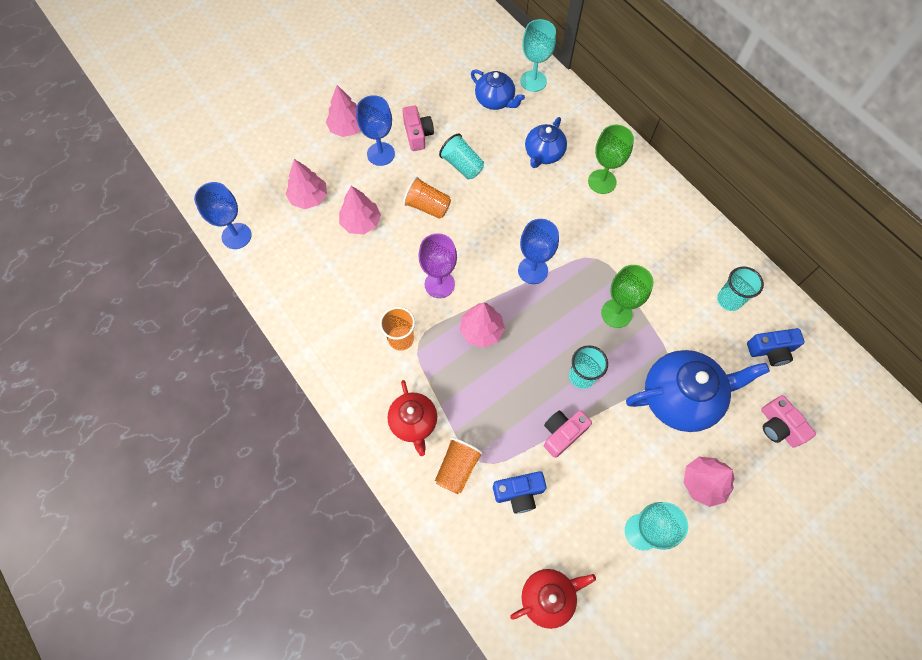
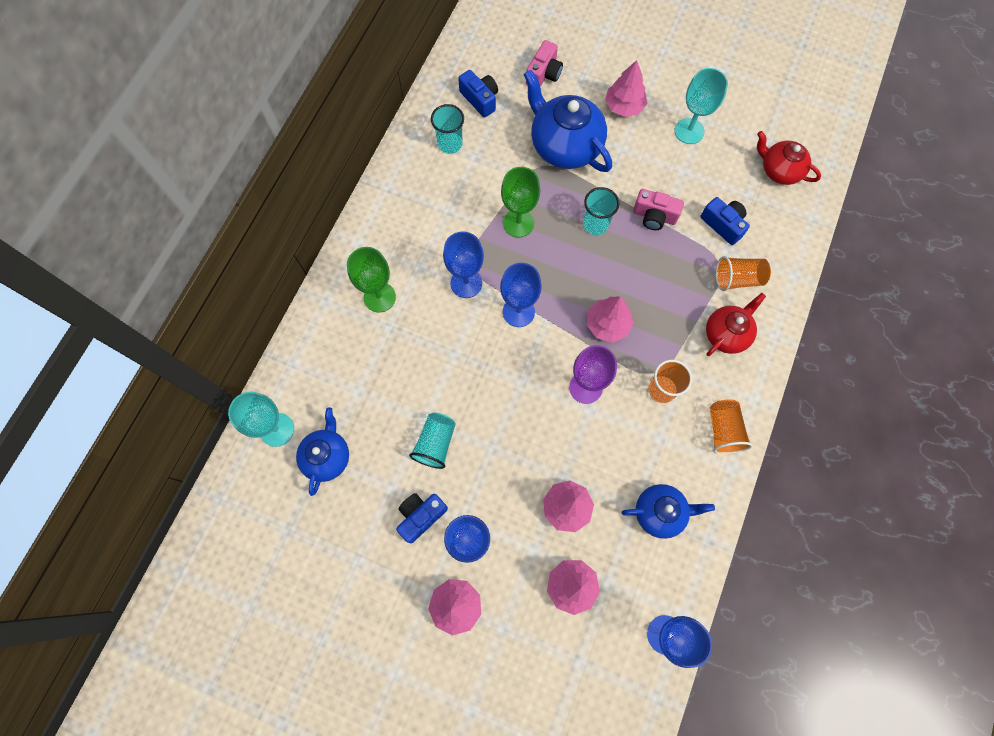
camera: 120 degrees left, 5 degrees up
pink camera [402,105,434,151] -> blue camera [396,493,448,543]
orange cup [403,177,451,219] -> orange cup moved to [710,399,753,454]
blue teapot [525,117,567,168] -> blue teapot moved to [622,484,715,539]
none -> blue goblet [443,231,484,298]

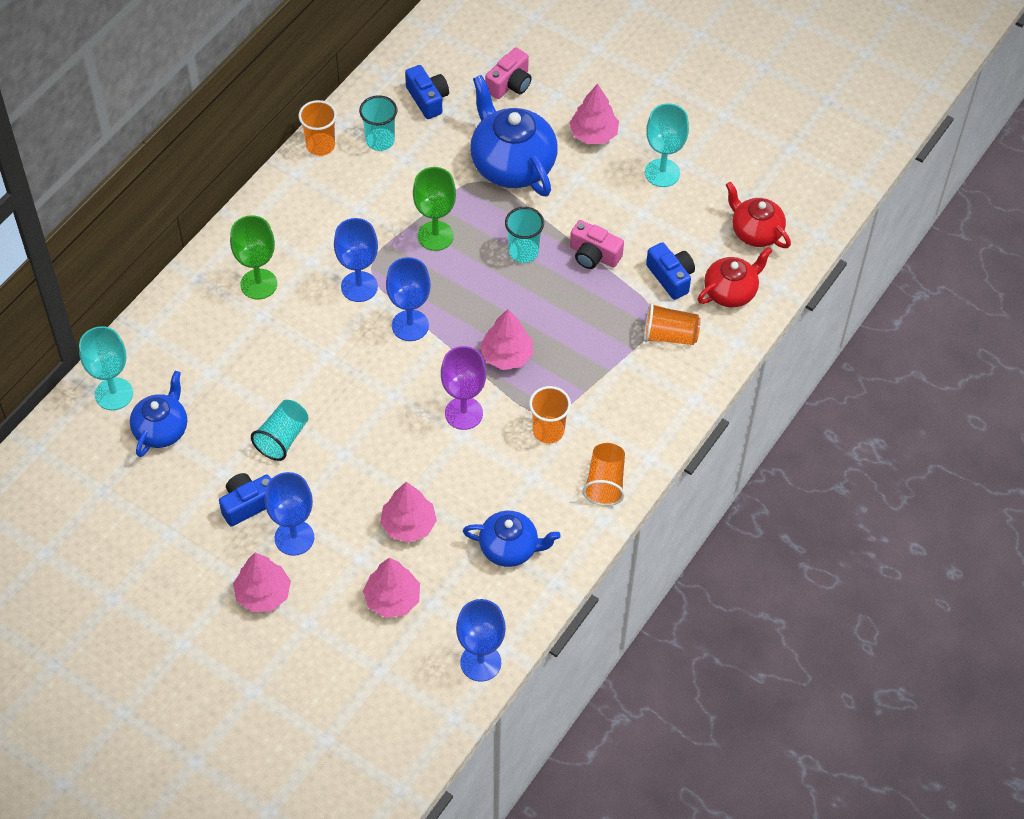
camera: 10 degrees right, 15 degrees down
red teapot [706,293,766,356] -> red teapot moved to [698,247,772,307]
none -> orange cup [298,100,337,156]

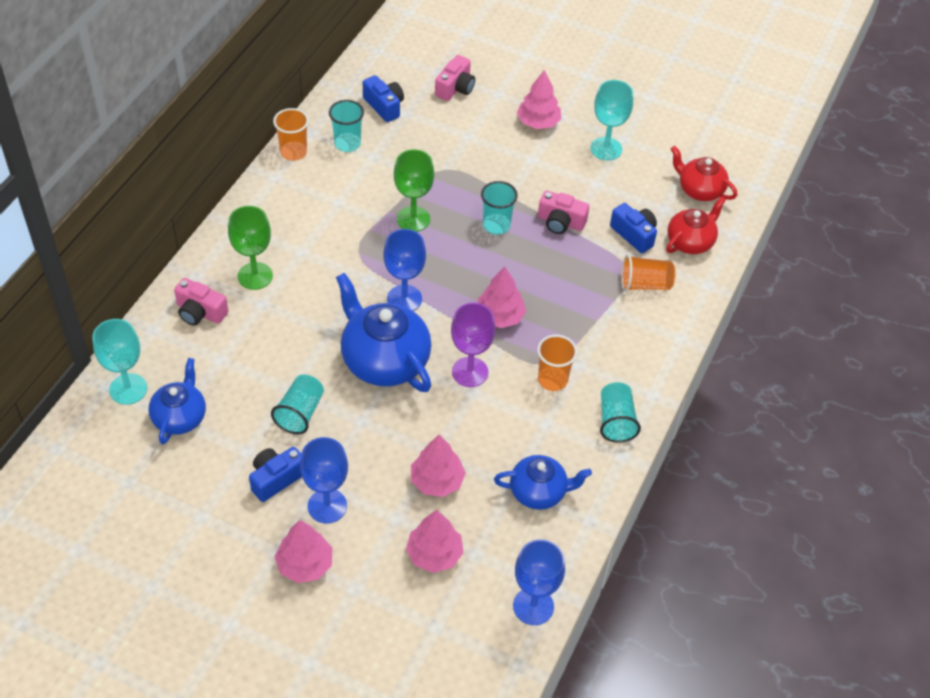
camera: 10 degrees left, 5 degrees down
blue goblet [334,218,378,302] -> none
blue teapot [470,75,558,197] -> blue teapot moved to [336,273,432,392]
orange cup [583,443,625,506] -> turquoise cup [600,382,641,443]
none -> pink camera [174,278,228,326]

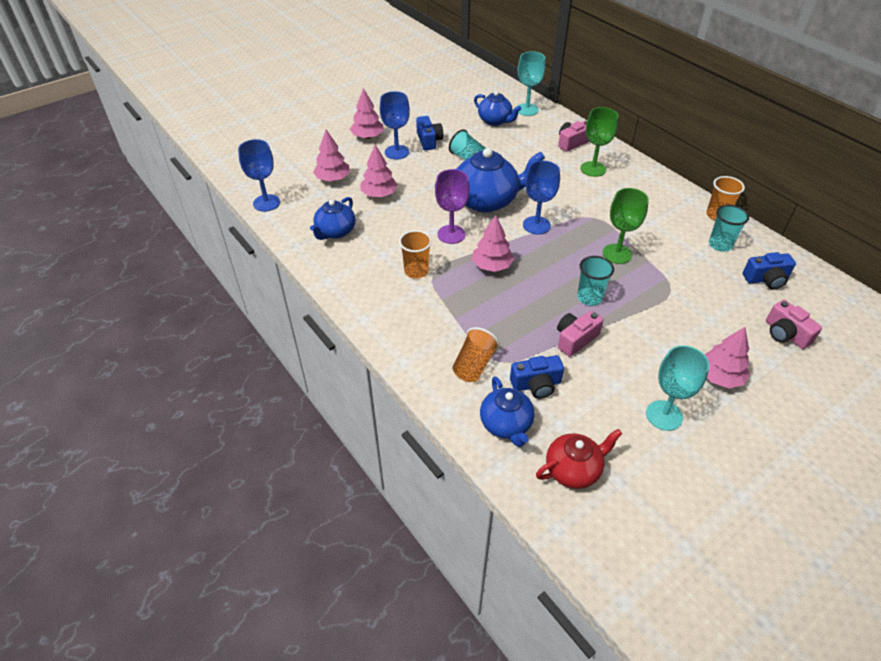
camera: 120 degrees right, 5 degrees down
turquoise cup [600,382,641,443] -> none
red teapot [666,197,726,254] -> blue teapot [480,377,534,447]

